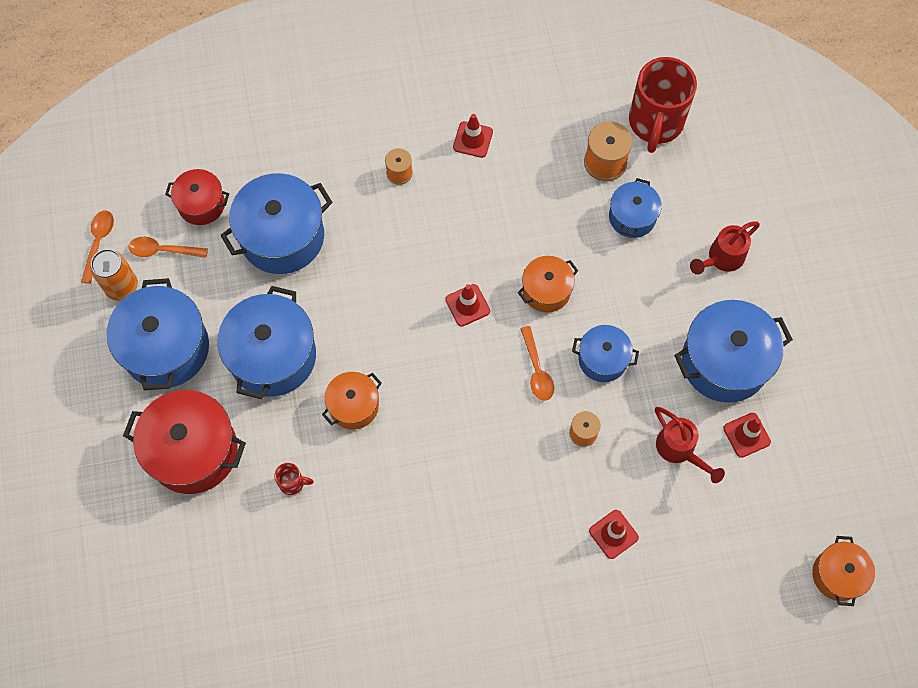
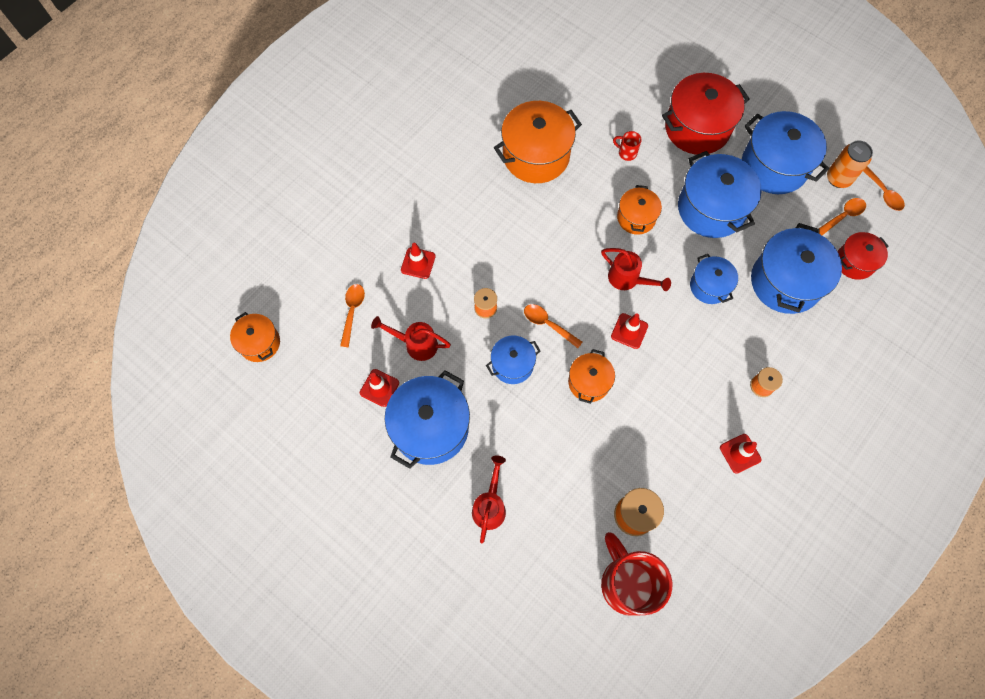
camera: 140 degrees right, 0 degrees up
red mug [274,463,314,495] -> red mug turned 60 degrees clockwise [613,131,642,161]
blue pot [609,178,662,238] -> blue pot moved to [690,254,738,304]
none -> orange spoon [340,284,365,347]
none -> orange pot [494,101,582,183]
none -> red watering can [601,248,671,291]

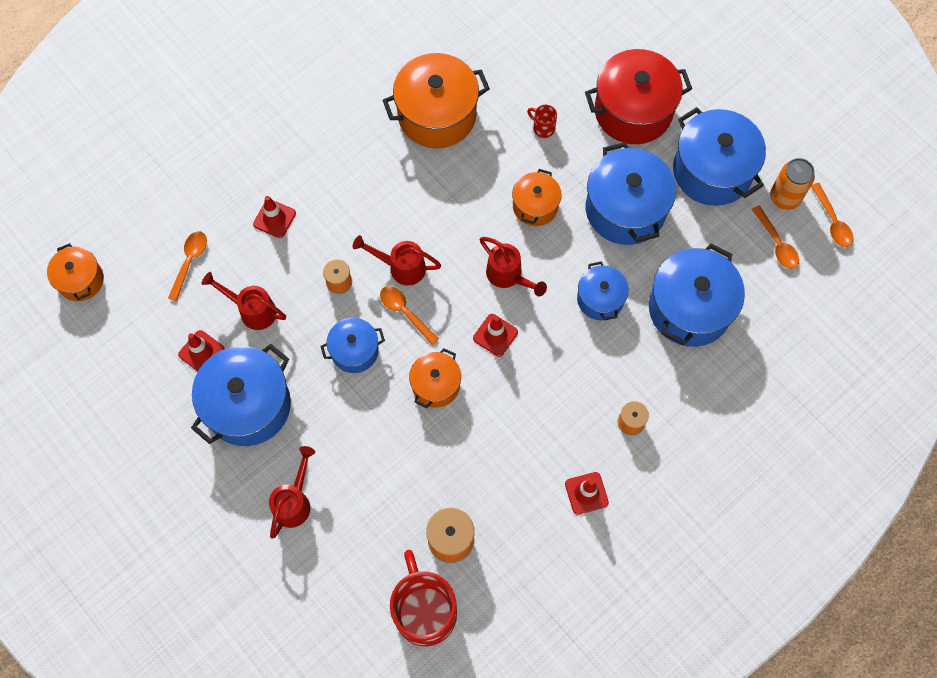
camera: 10 degrees right, 0 degrees up
orange spoon [818,198,866,235] -> orange spoon turned 90 degrees clockwise [752,206,799,269]
red pot [838,232,889,280] -> none
none -> red watering can [353,235,441,286]

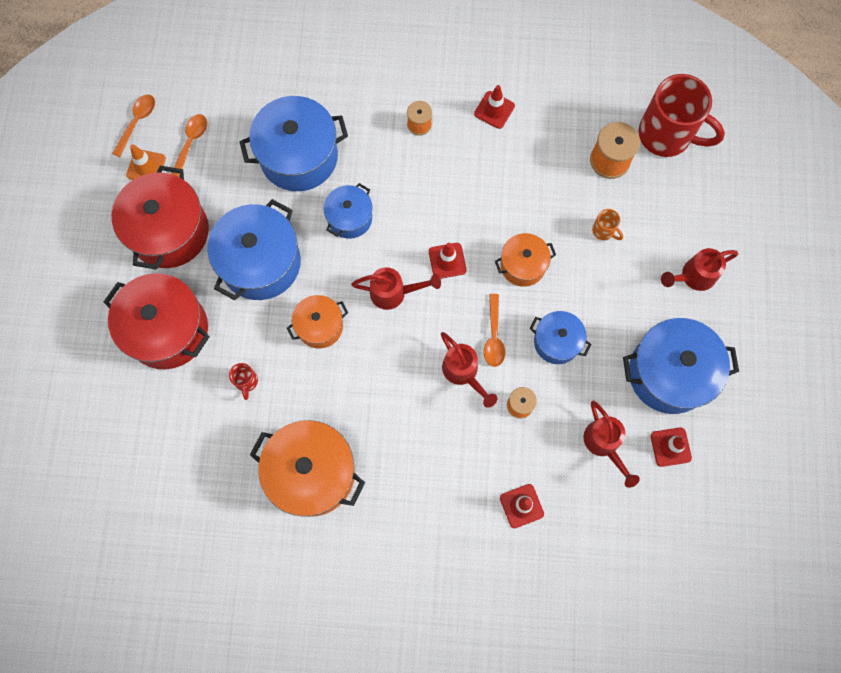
camera: 135 degrees left, 5 degrees up
orange pot [47,243,104,301] -> none
orange spoon [168,231,207,301] -> none
red mug [390,550,457,646] -> red mug turned 90 degrees counterclockwise [638,74,725,157]
red watering can [480,237,547,297] -> red watering can turned 90 degrees clockwise [351,267,441,310]
blue pot [673,107,766,206] -> red pot [112,166,209,270]
orange can [770,158,815,210] -> orange traffic cone [126,144,166,180]
none -> orange mug [592,209,623,240]

